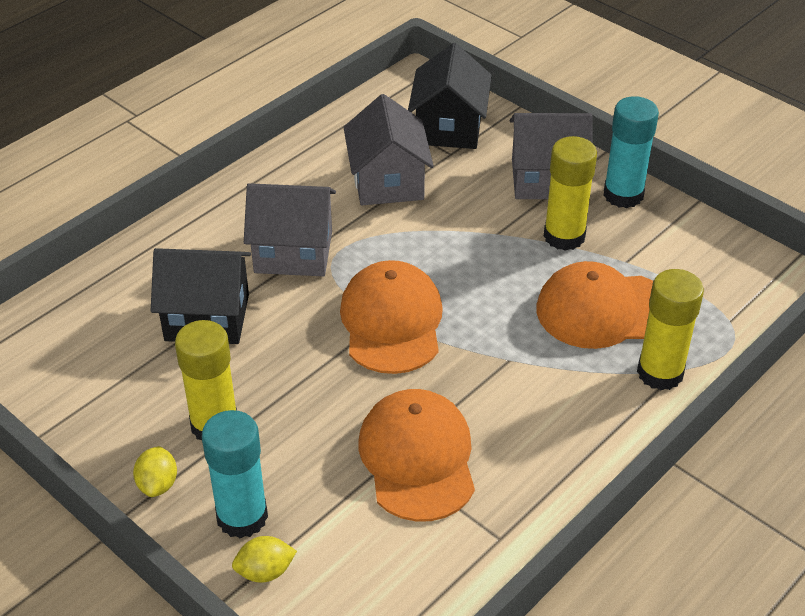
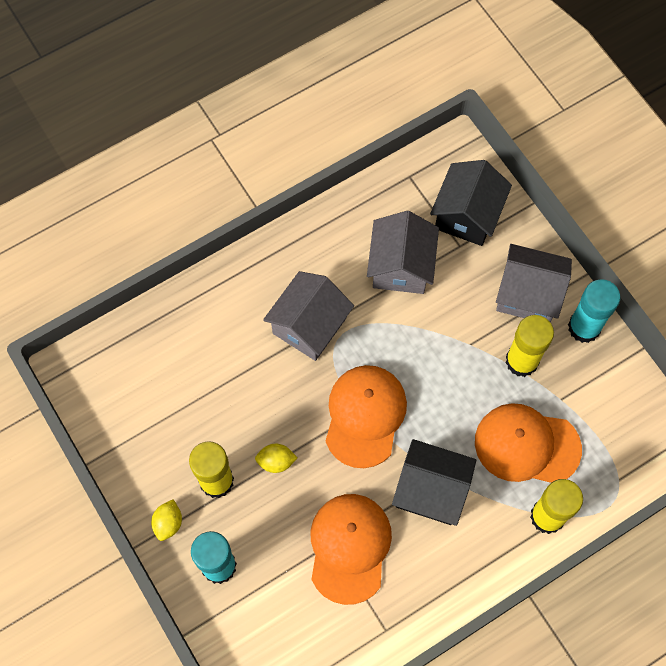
camera: 15 degrees right, 25 degrees up
black house [151,248,251,344] -> black house moved to [392,439,476,526]
yellow lemon [232,536,297,583] -> yellow lemon moved to [255,444,298,473]
grey house [244,183,336,276] -> grey house turned 75 degrees counterclockwise [263,271,354,361]

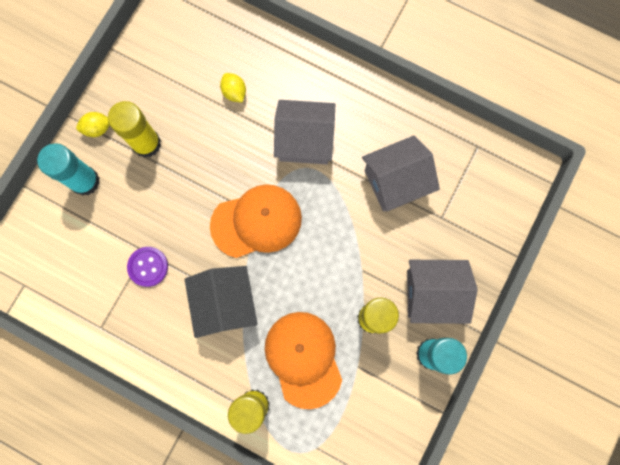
camera: 60 degrees right, 10 degrees up
yellow lemon [255,444,298,473] -> yellow lemon moved to [220,73,246,103]
orange cap [311,494,392,605] -> purple button [127,247,168,287]
black house [430,160,512,246] -> none
grey house [496,244,572,323] -> grey house turned 75 degrees counterclockwise [407,260,478,324]

